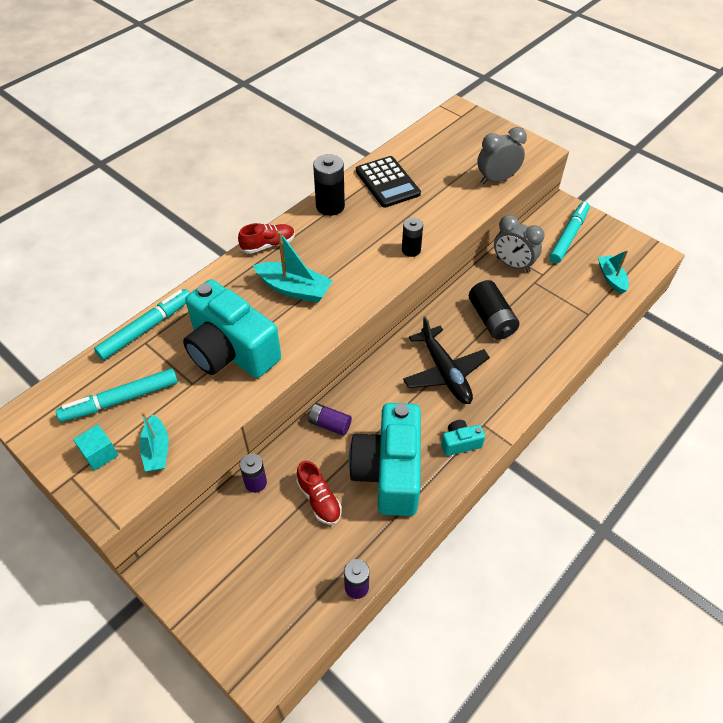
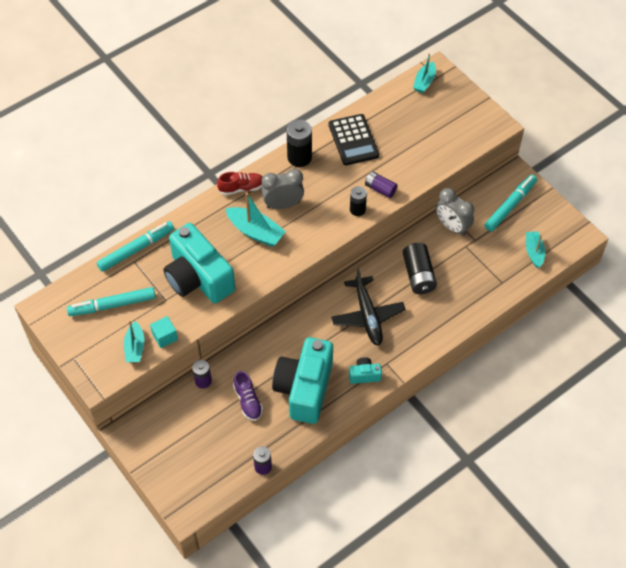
camera: 10 degrees right, 5 degrees up
turquoise cube [73,424,118,471] -> turquoise cube moved to [150,316,178,348]
red shoe [296,461,342,525] -> purple shoe [233,371,263,421]
purple battery [308,403,352,436] -> purple battery moved to [365,171,398,198]
grey clock [477,127,527,184] -> grey clock moved to [262,169,304,209]
none -> turquoise boat [413,53,436,93]

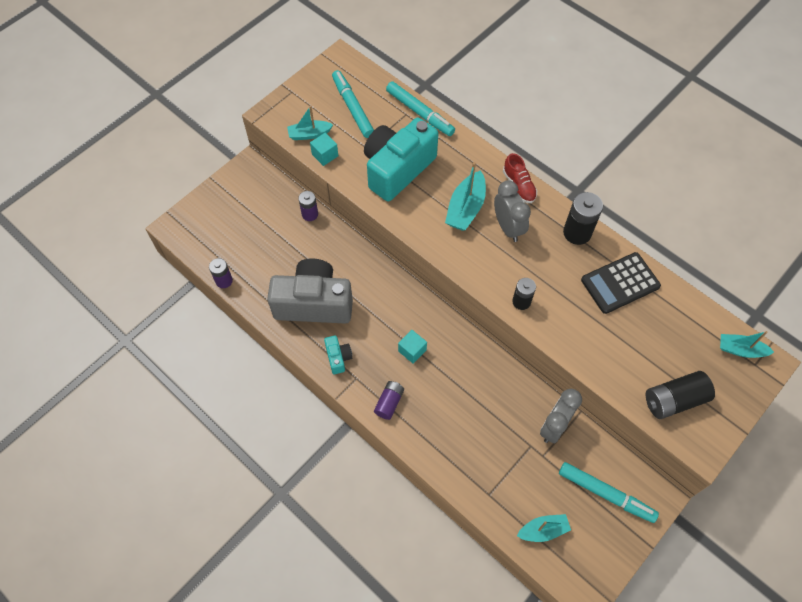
camera: 80 degrees right, 5 degrees up
purple shoe [233,371,263,421] -> none
turquoise camera [272,337,333,424] -> grey camera [267,259,353,324]
black plane [331,268,406,346] -> turquoise cube [398,330,427,364]
purple battery [365,171,398,198] -> purple battery moved to [374,381,404,420]
black battery [403,243,437,294] -> black battery moved to [646,371,715,419]

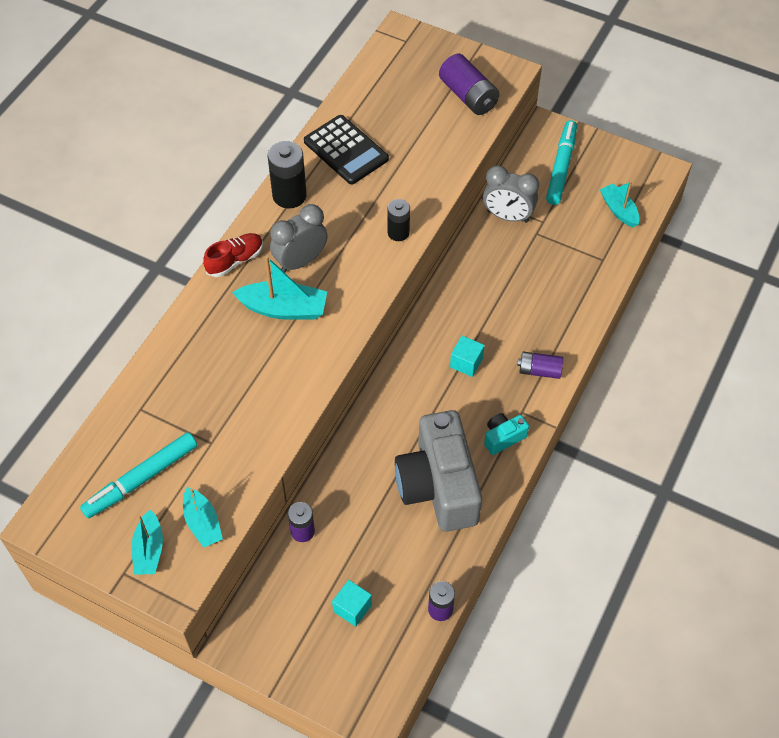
camera: 105 degrees left, 5 degrees down
turquoise cube [310,133,338,166] -> turquoise cube moved to [332,580,372,627]
turquoise camera [364,117,438,202] -> none
turquoise marker [386,81,455,136] -> none
black battery [646,371,715,419] -> purple battery [439,54,500,115]
turquoise boat [720,331,774,358] -> turquoise boat moved to [131,510,163,575]

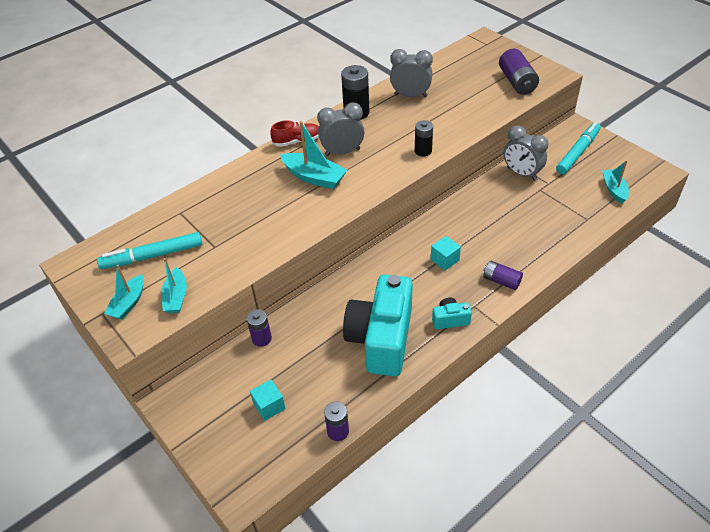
camera: 25 degrees right, 10 degrees down
black calculator [304,115,389,185] -> grey clock [390,49,433,97]
grey camera [395,410,482,532] -> turquoise camera [343,275,413,376]

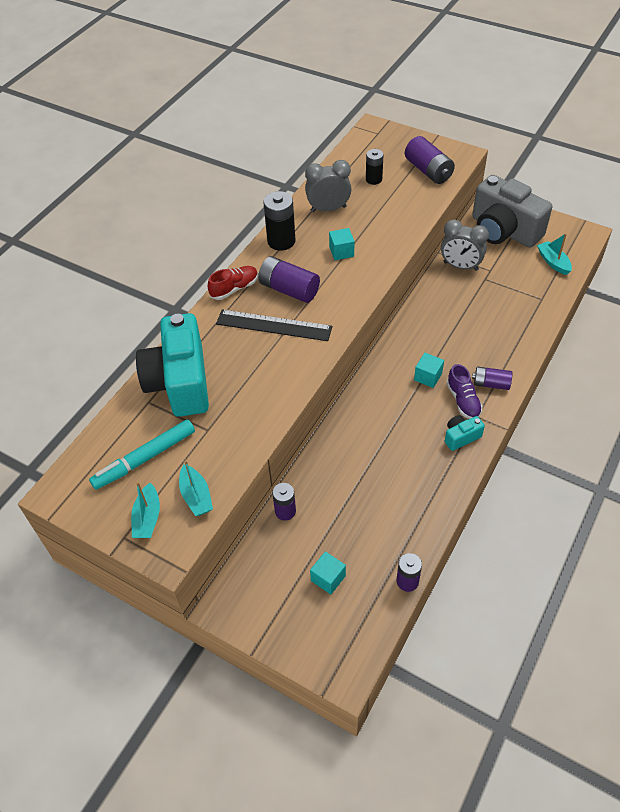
camera: 20 degrees left, 5 degrees up
turquoise boat [280,121,347,189] -> black ruler [216,310,332,341]
grey clock [317,102,365,156] -> purple battery [258,256,320,303]
turquoise camera [343,275,413,376] -> turquoise camera moved to [136,313,209,417]
black battery [415,120,433,156] -> black battery moved to [366,149,384,185]
turquoise marker [556,122,601,174] -> grey camera [472,175,552,247]
none -> turquoise cube [329,228,354,260]
none -> purple shoe [446,364,483,419]

